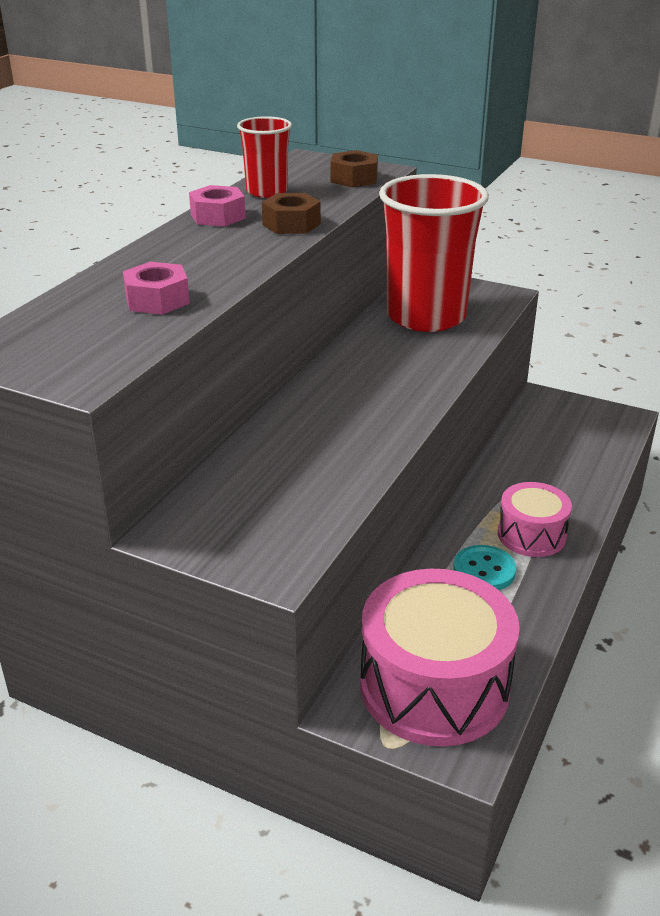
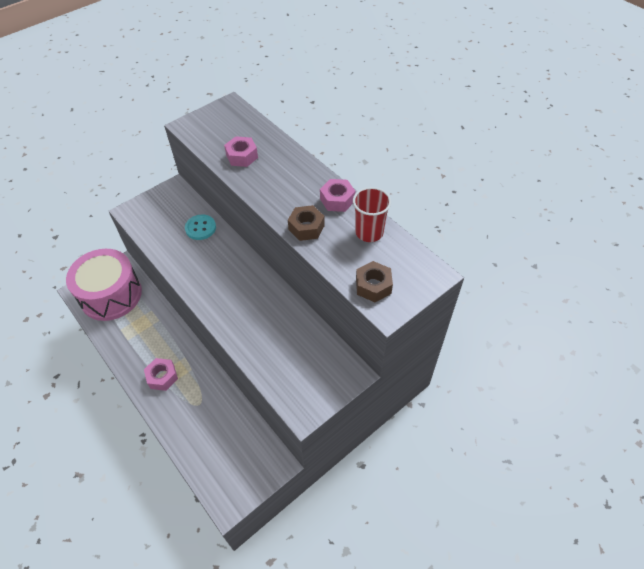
camera: 115 degrees right, 20 degrees up
red cup [379,174,489,332] -> none
turquoise button [453,545,516,590] -> turquoise button moved to [185,214,216,240]
pink drum [498,482,572,557] -> pink nut [144,358,178,391]

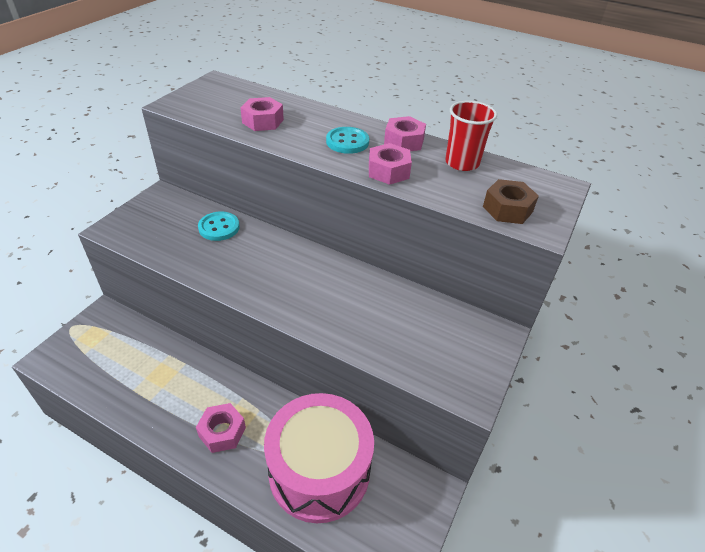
camera: 25 degrees left, 10 degrees down
pink drum [66,249,142,321] -> pink drum moved to [264,393,374,523]
brown nut [288,205,325,241] -> pink nut [369,143,412,185]
none -> turquoise button [326,127,369,154]

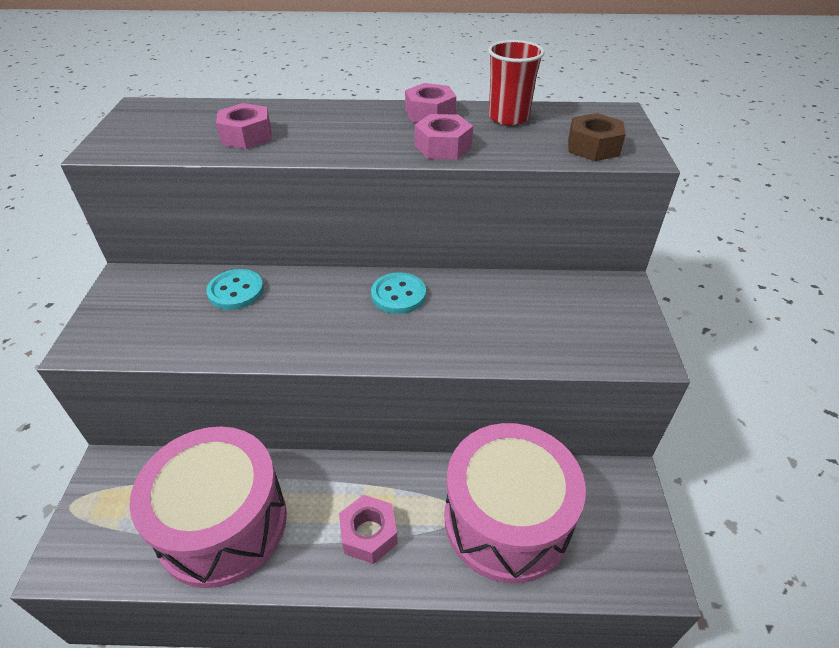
camera: 25 degrees left, 0 degrees up
turquoise button [326,127,369,154] -> turquoise button moved to [371,272,426,314]
none -> pink drum [130,427,287,588]

